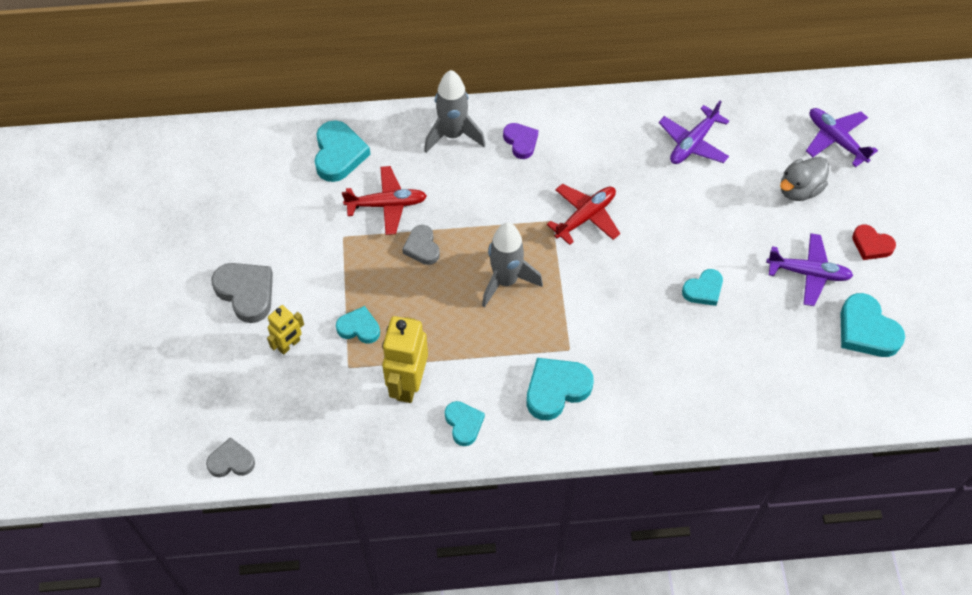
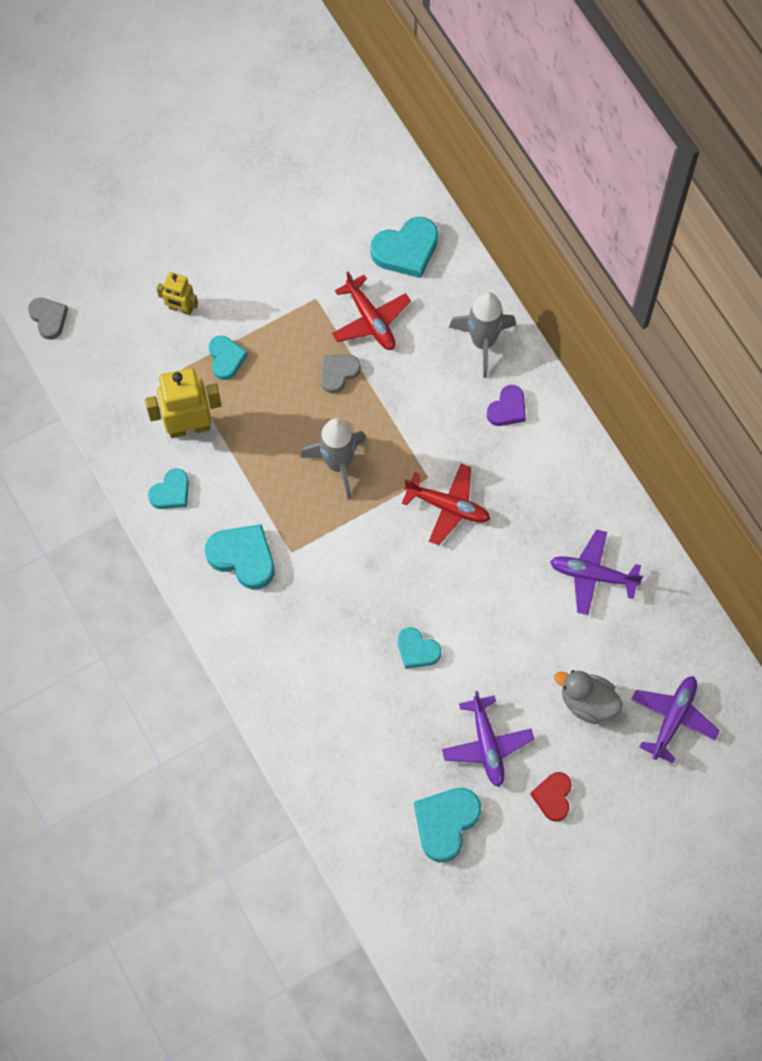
camera: 65 degrees right, 10 degrees up
grey heart [212,263,273,323] -> none

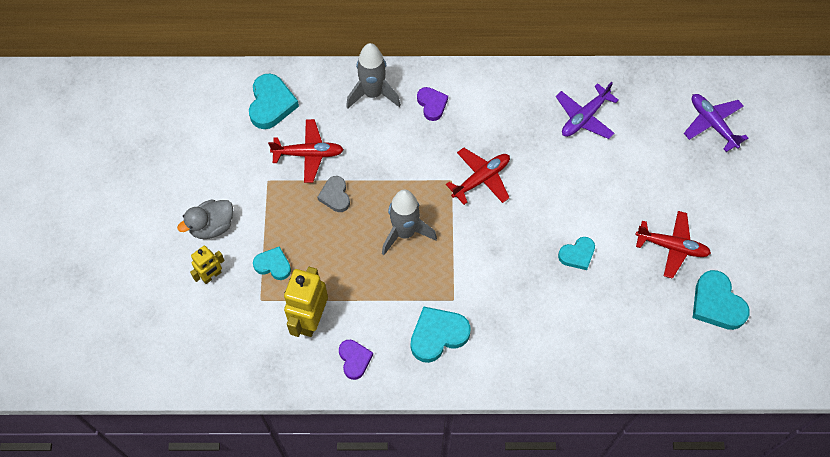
camera: 60 degrees left, 5 degrees down
grey heart [28,298,68,340] -> none
turquoise heart [148,468,189,509] -> purple heart [339,340,373,380]
purple plane [442,691,534,787] -> red plane [635,211,711,279]
red heart [530,772,572,822] -> none
grey duck [554,670,622,724] -> grey duck moved to [177,199,233,239]

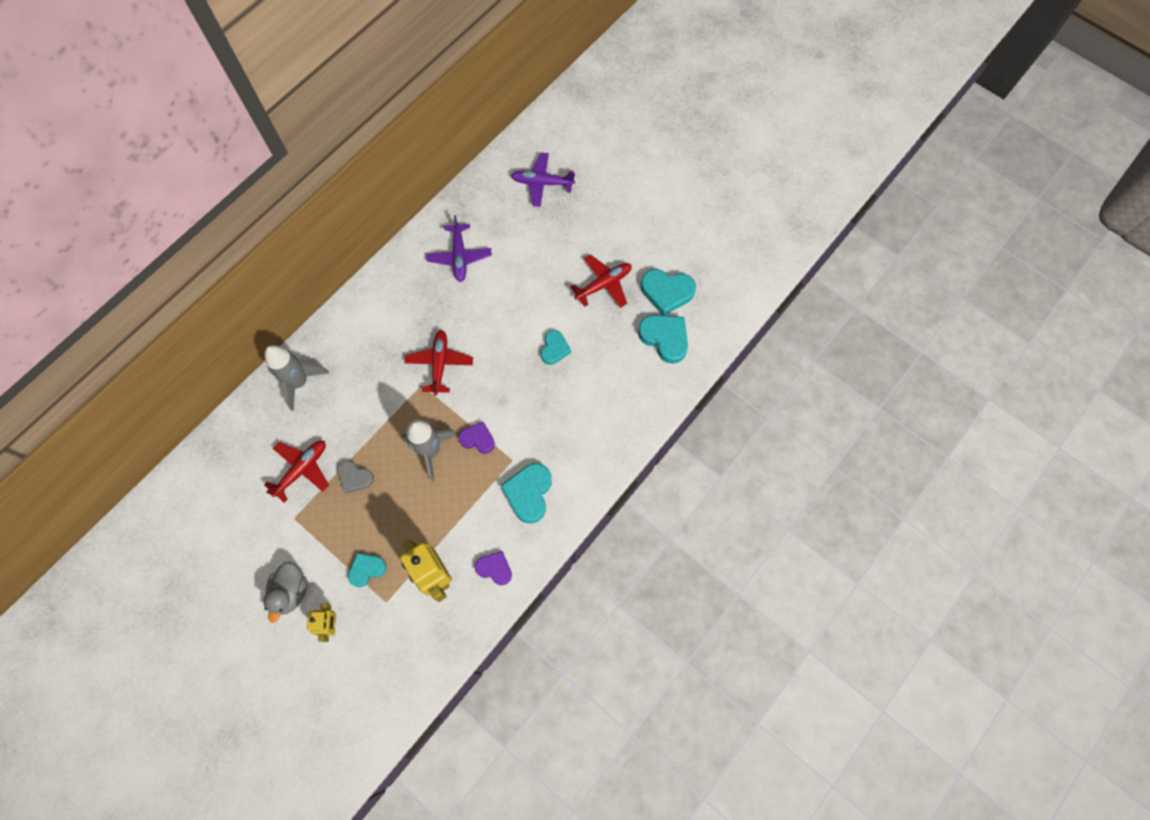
camera: 50 degrees left, 5 degrees up
turquoise heart [249,74,299,129] -> turquoise heart moved to [638,315,688,364]
purple heart [417,87,448,121] -> purple heart moved to [459,422,495,454]

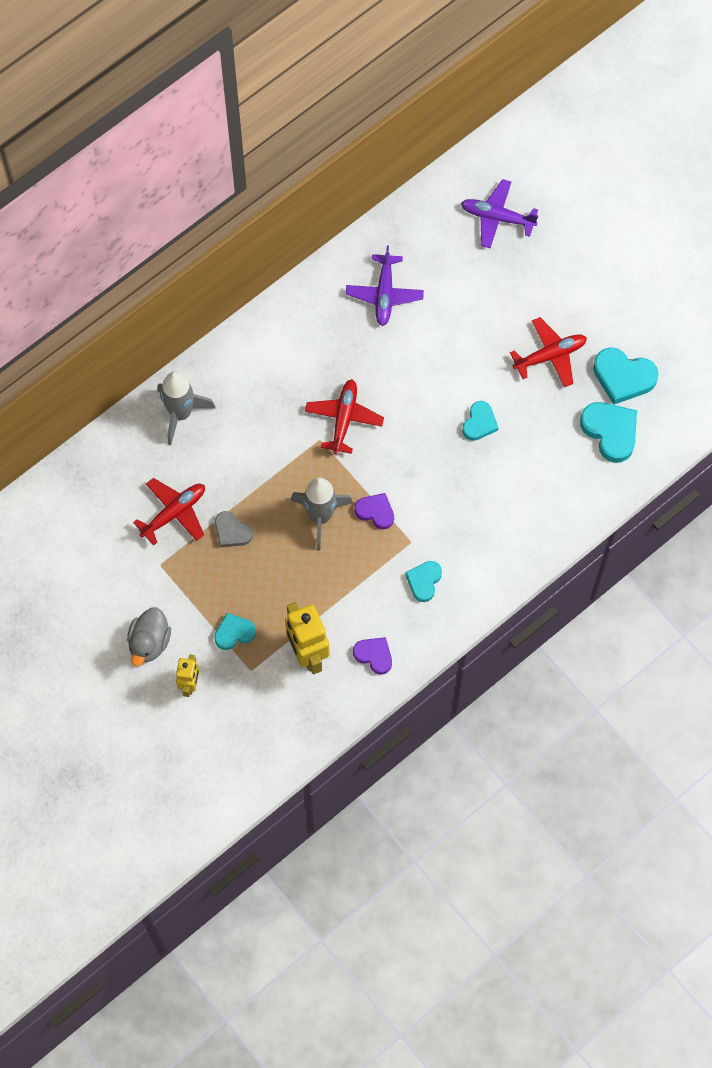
camera: 10 degrees right, 0 degrees up
turquoise heart [500,463,552,523] -> turquoise heart [405,561,442,602], size x0.63

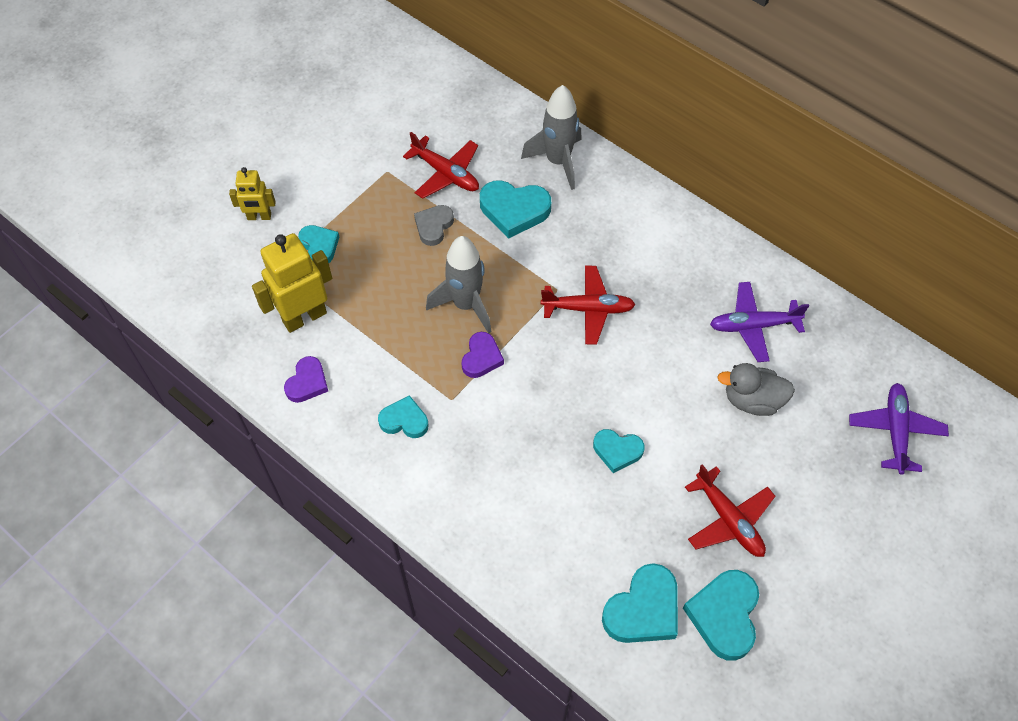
camera: 80 degrees right, 10 degrees down
grey duck [127,607,171,666] -> grey duck moved to [717,363,795,416]
none -> turquoise heart [480,180,551,239]

